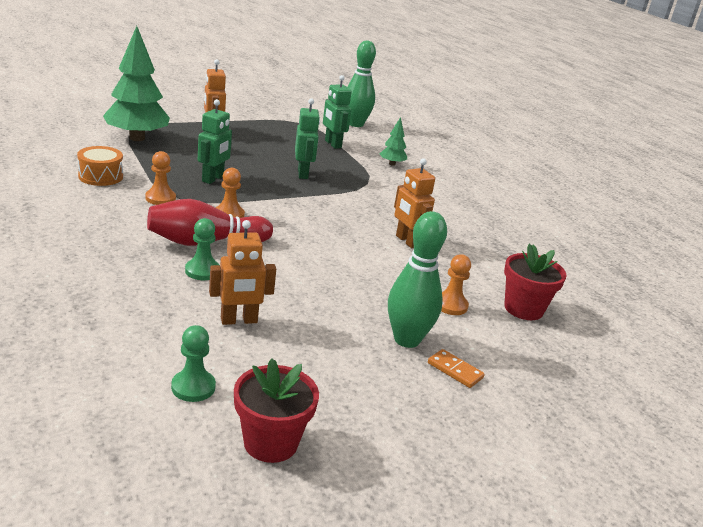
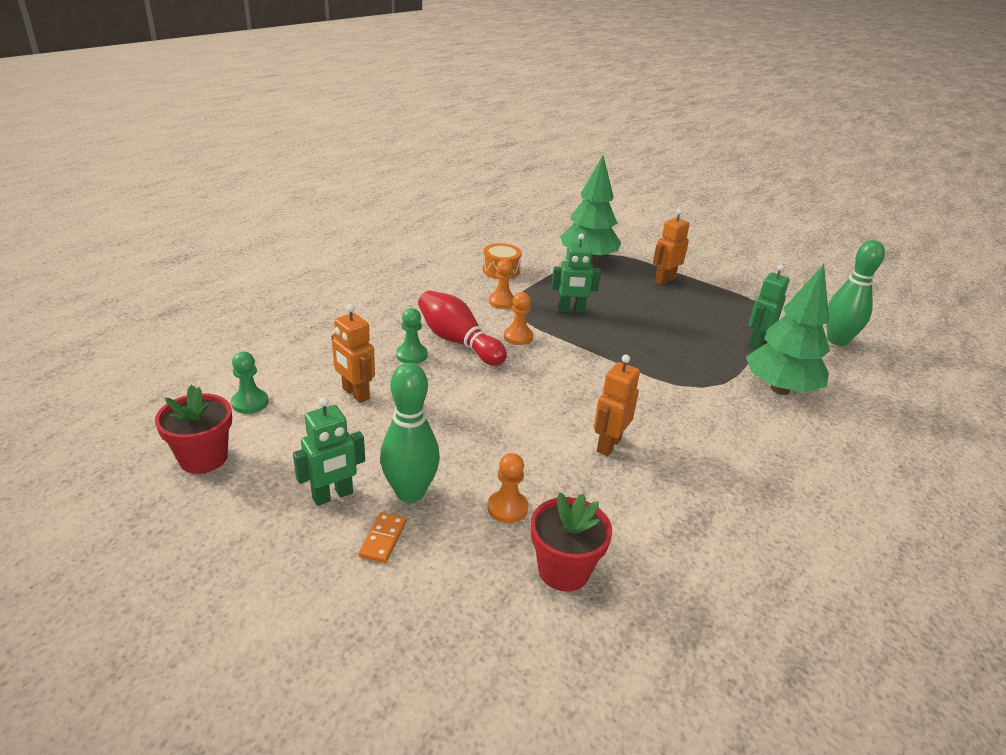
camera: 65 degrees right, 5 degrees up
green robot [295,98,320,179] -> green robot moved to [293,397,365,506]
green tree [380,117,407,166] -> green tree [746,264,830,395], size x2.15

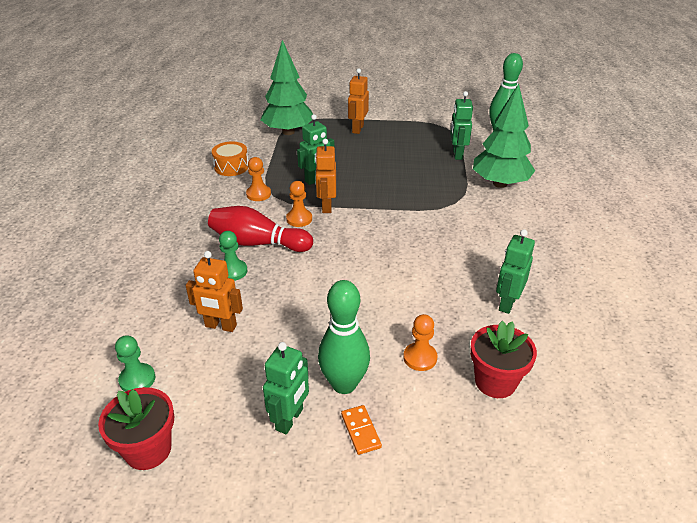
camera: 30 degrees left, 5 degrees up
orange robot [594,355,640,456] -> orange robot moved to [315,139,336,213]
none -> green robot [496,229,535,314]

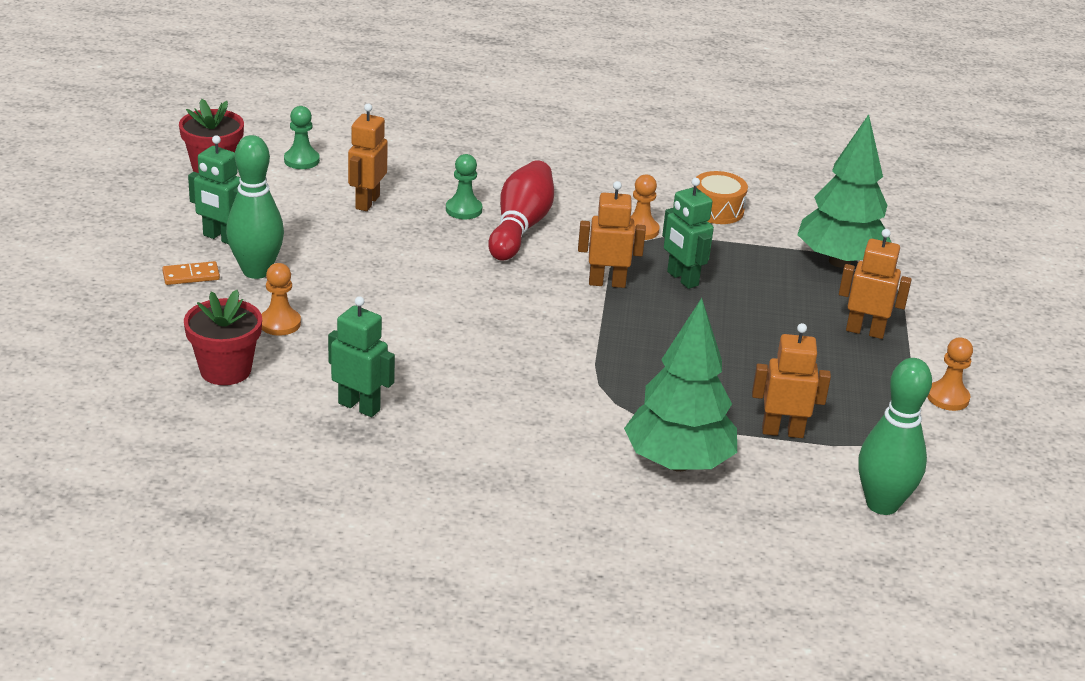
camera: 90 degrees right, 5 degrees down
orange pawn [286,181,312,227] -> orange pawn moved to [927,337,973,411]
green robot [450,91,473,160] -> orange robot [752,323,831,438]

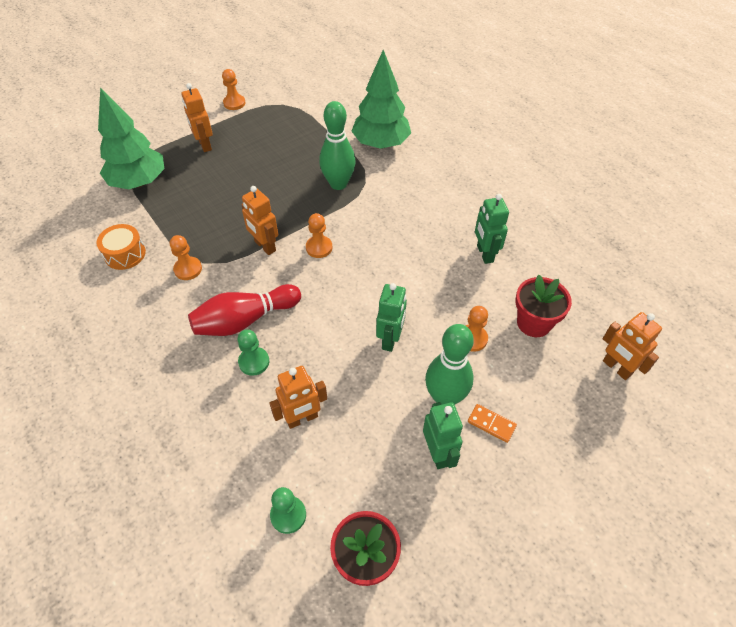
camera: 130 degrees left, 20 degrees up
green robot [662,178,714,289] -> green robot moved to [376,283,407,352]
orange robot [752,323,831,438] -> orange robot moved to [603,312,662,380]
green bowling pin [858,358,932,515] -> green bowling pin moved to [319,101,356,190]
none -> orange pawn [306,213,332,258]

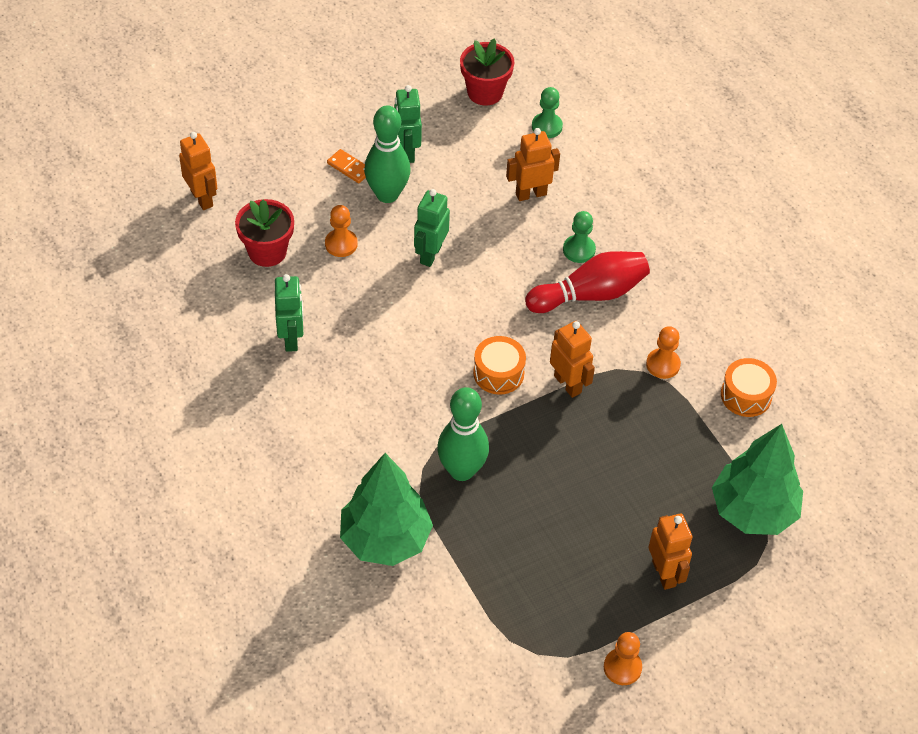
camera: 175 degrees left, 0 degrees up
orange pawn [306,213,332,258] -> orange drum [473,336,526,395]

